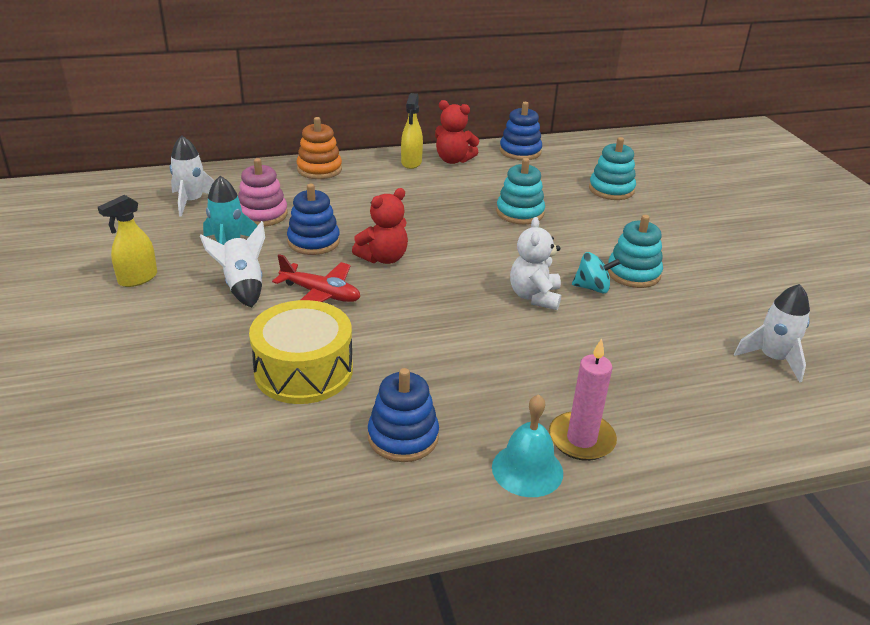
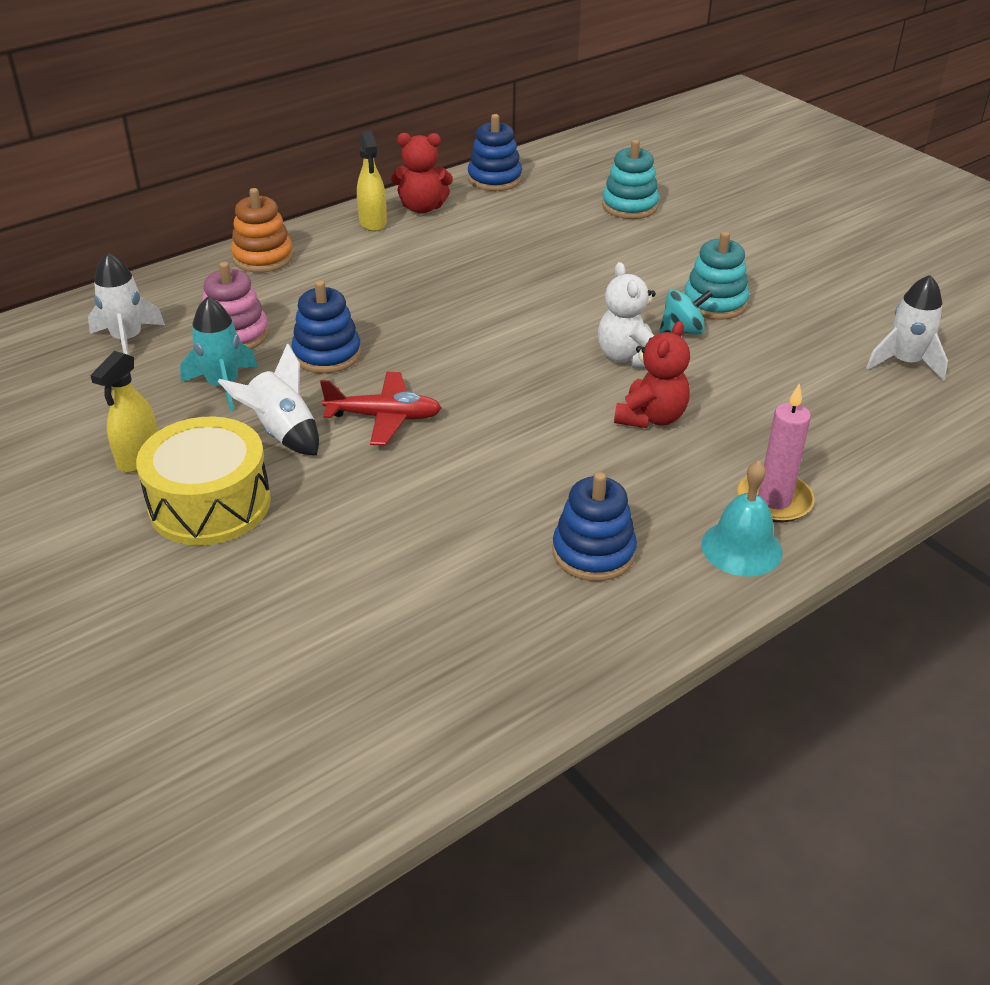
camera: 20 degrees left, 5 degrees up
yellow drum [249,300,353,404] -> yellow drum moved to [136,416,271,546]
red teddy bear [352,188,408,264] -> red teddy bear moved to [614,321,690,428]
turquoise stacking toy [496,158,545,224] -> none

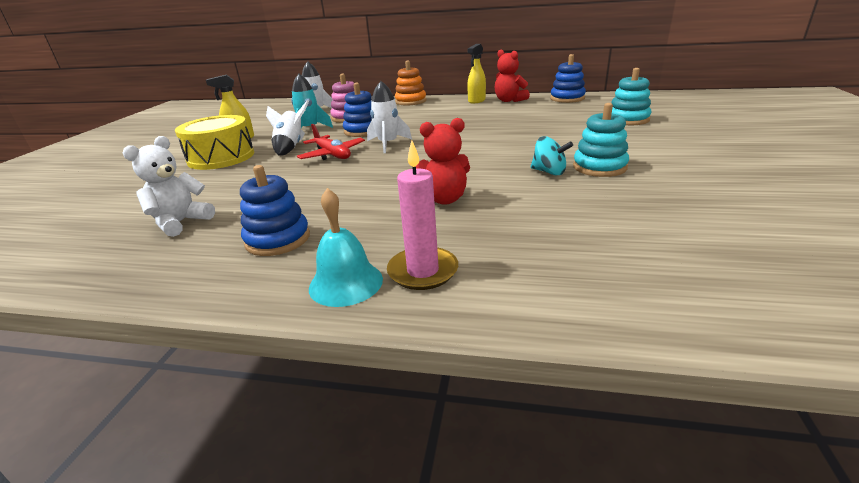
camera: 50 degrees right, 10 degrees down
white teddy bear [598,262,656,367] -> white teddy bear moved to [123,136,215,237]
white rocket [866,275,948,381] -> white rocket moved to [367,81,412,153]

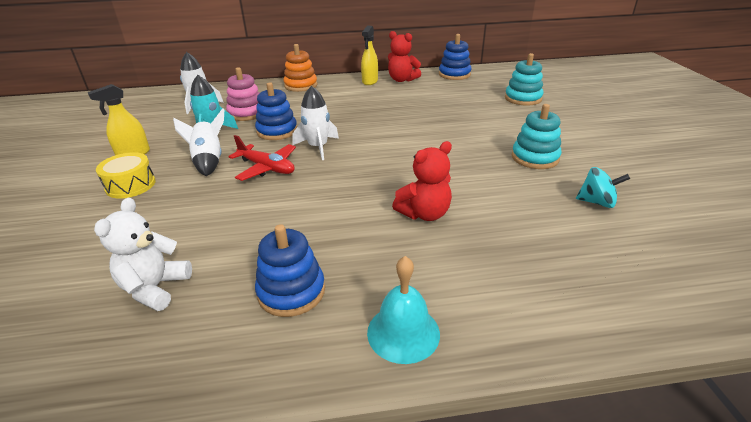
camera: 20 degrees left, 5 degrees up
yellow drum [175,115,255,170] -> yellow drum [96,152,156,198], size x0.63
pink candle [387,140,458,290] -> none
turquoise spinning top [531,136,573,176] -> turquoise spinning top moved to [576,167,630,208]

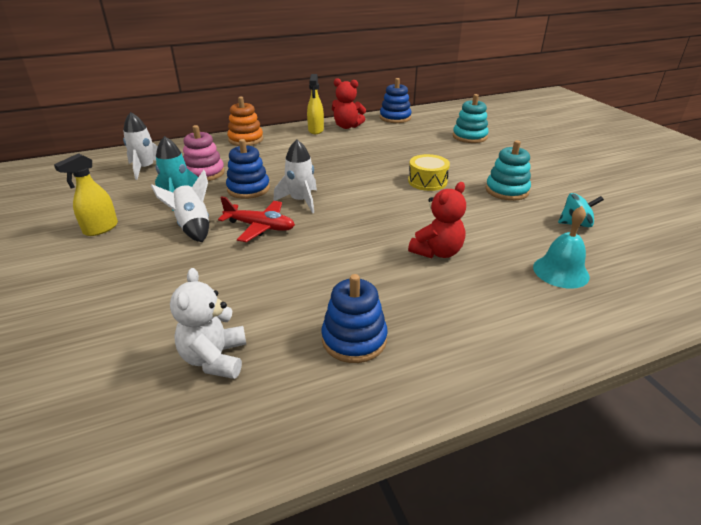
camera: 15 degrees left, 0 degrees up
yellow drum [96,152,156,198] -> yellow drum moved to [408,154,450,191]
turquoise bell [367,256,440,364] -> turquoise bell moved to [533,206,590,289]

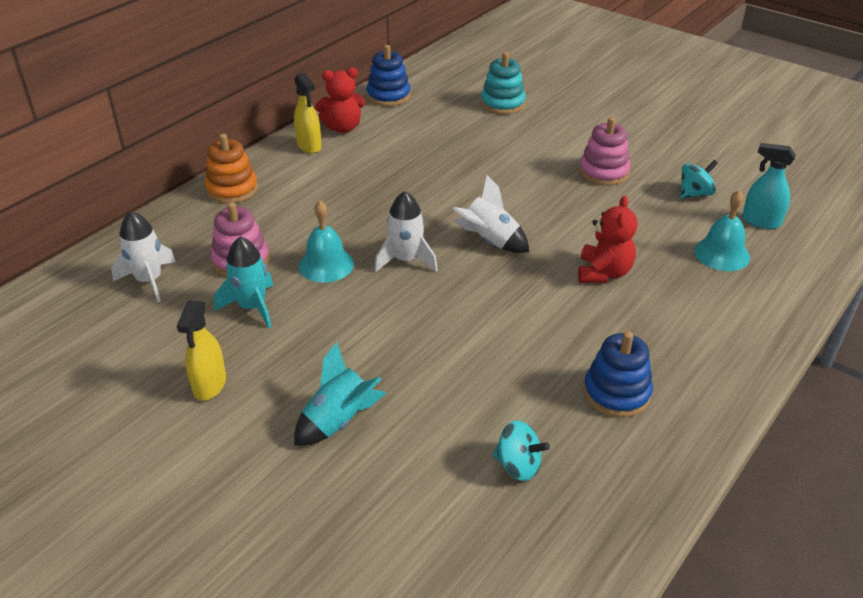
camera: 30 degrees left, 5 degrees up
white rocket [151,170,209,242] -> white rocket moved to [453,175,529,253]
white teddy bear [170,268,246,379] -> turquoise spinning top [493,420,550,481]
red plane [218,196,295,242] -> none
blue stacking toy [226,139,270,199] -> turquoise bell [298,201,354,283]
yellow drum [408,154,450,191] -> none
turquoise stacking toy [486,140,531,201] -> pink stacking toy [579,117,630,186]
none -> turquoise rocket [294,342,386,446]
none -> turquoise spray bottle [742,143,796,229]

